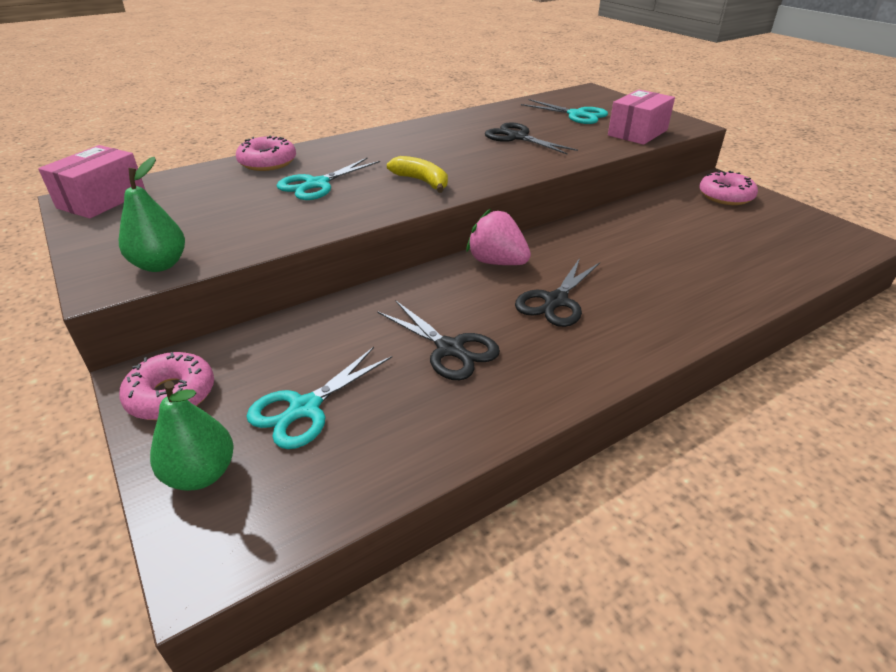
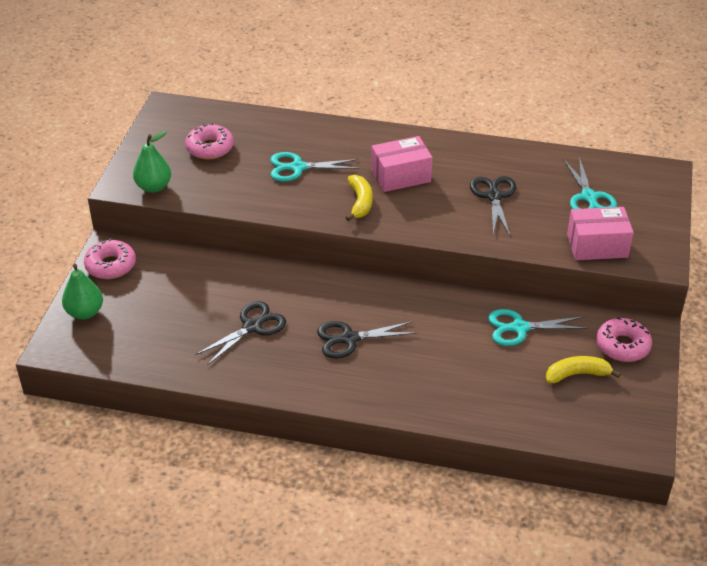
camera: 45 degrees right, 5 degrees up
pink box [38,145,146,219] -> pink box moved to [371,136,433,192]
pink donut [236,135,296,171] -> pink donut moved to [185,123,234,159]
turquoise scissors [246,347,392,449] -> turquoise scissors moved to [488,309,588,346]
black scissors [377,300,500,380] -> black scissors turned 135 degrees counterclockwise [195,301,286,365]
pink strawberry [467,209,531,265] -> none
none -> yellow banana [546,356,621,383]

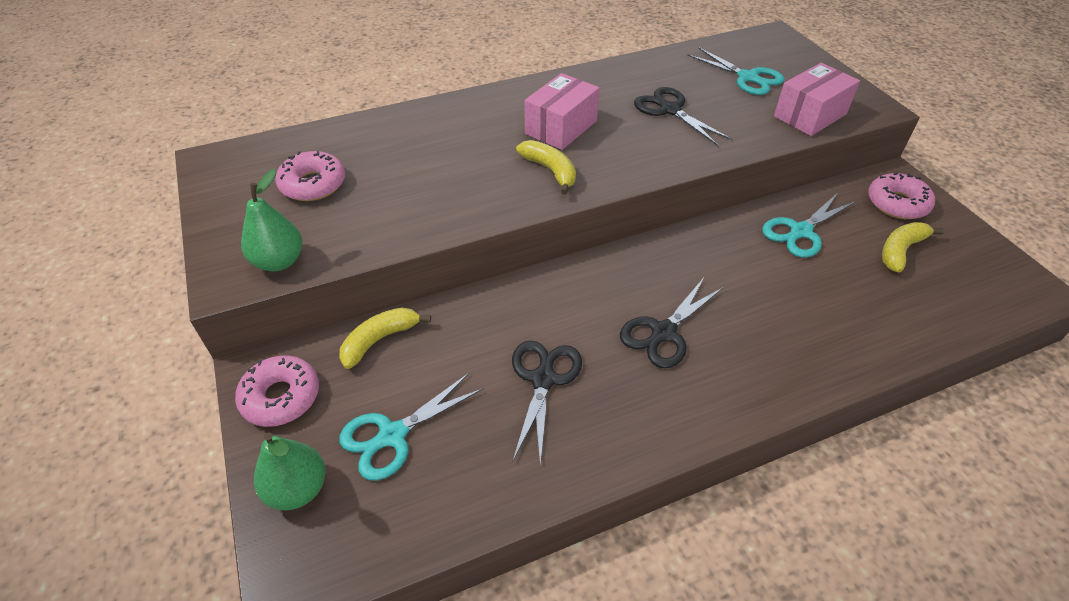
camera: 35 degrees left, 5 degrees up
turquoise scissors [270,152,359,181] -> turquoise scissors moved to [339,373,484,481]
none -> yellow banana [339,307,431,369]

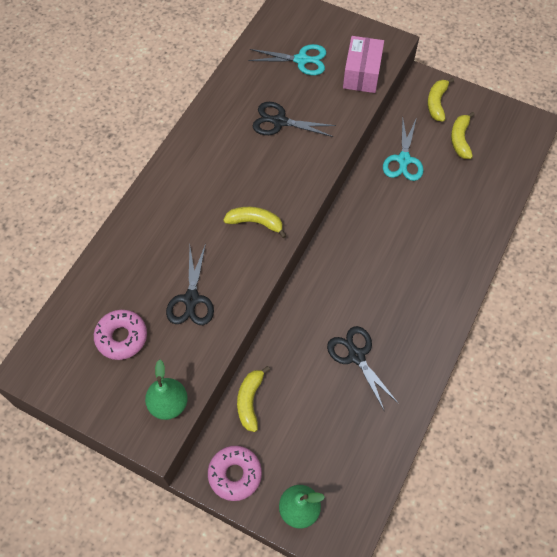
camera: 40 degrees left, 15 degrees up
turquoise scissors [339,373,484,481] -> none
pink box [524,73,599,150] -> none
black scissors [620,278,724,368] -> black scissors moved to [166,243,214,325]
pink donut [868,172,935,219] -> yellow banana [427,78,454,122]

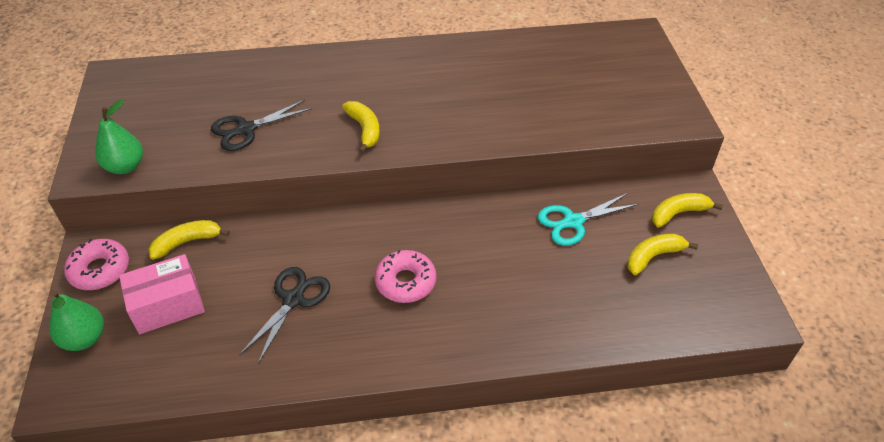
camera: 55 degrees right, 15 degrees down
pink donut [94,310,147,360] -> pink donut moved to [375,250,436,303]
turquoise scissors [248,44,326,75] -> none
black scissors [253,102,336,137] -> none
pink box [343,36,384,93] -> pink box moved to [119,254,205,334]

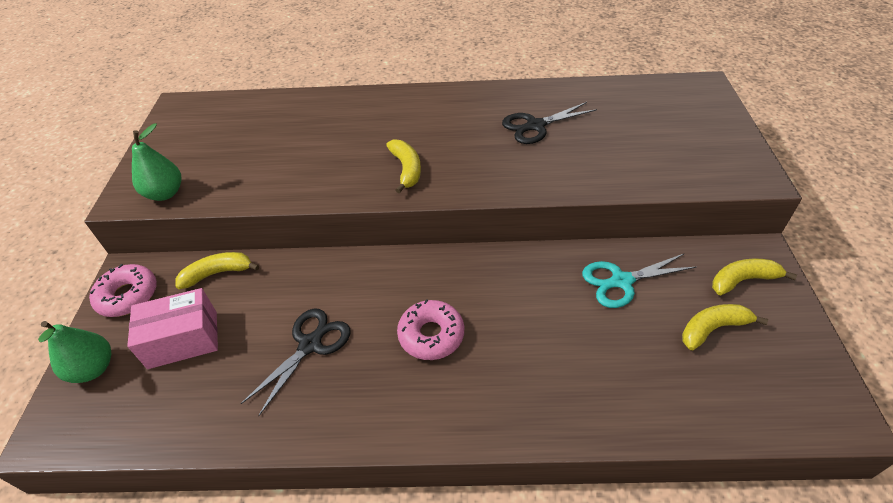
camera: 10 degrees right, 0 degrees up
black scissors [211,100,312,151] -> black scissors moved to [502,102,597,144]

